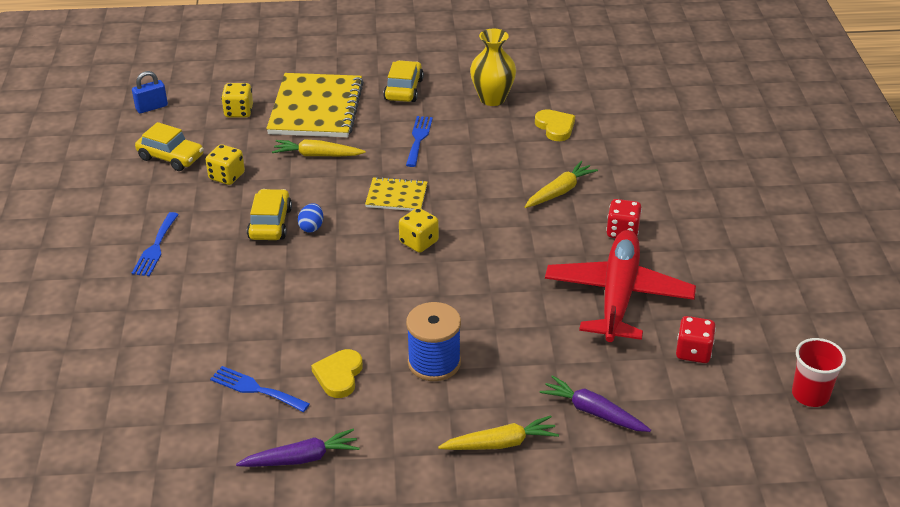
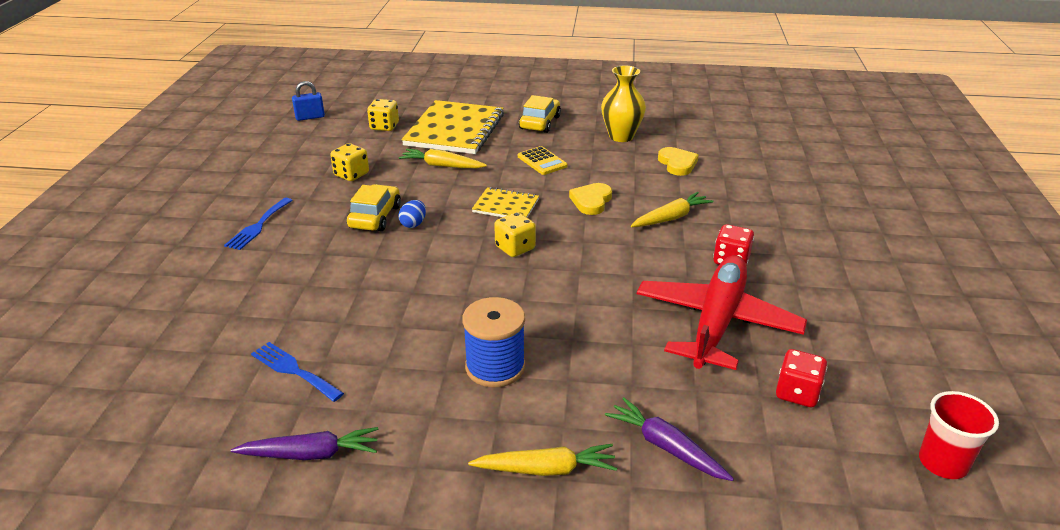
camera: 10 degrees right, 5 degrees down
yellow car [135,122,204,171] -> none
yellow heart [311,349,363,398] -> yellow heart moved to [569,183,612,215]
blue fork [406,116,433,167] -> yellow calculator [518,146,568,175]

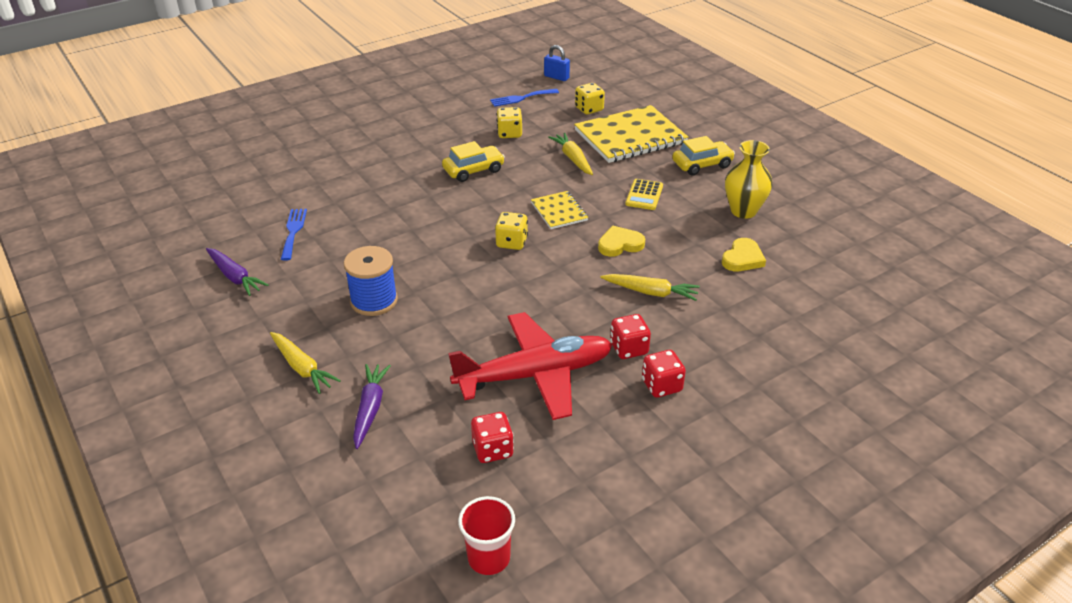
camera: 50 degrees right, 5 degrees up
blue fork [224,198,293,250] -> blue fork moved to [490,89,559,107]
blue egg [399,200,426,228] -> none
none -> red dice [642,350,686,398]

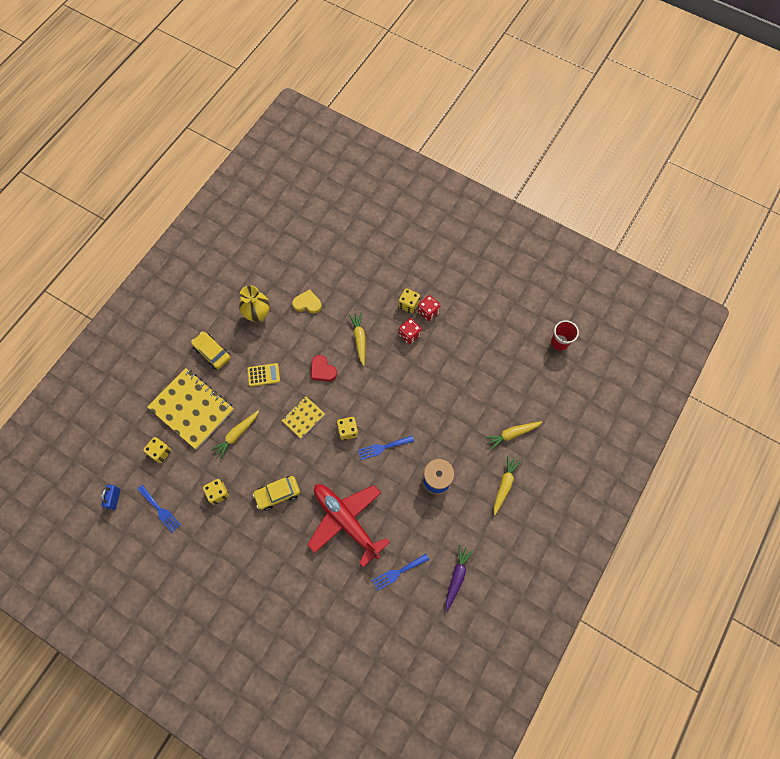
camera: 115 degrees left, 30 degrees up
purple carrot [353,364,391,449] -> yellow carrot [485,421,542,450]
yellow car [442,141,505,182] -> yellow car turned 60 degrees counterclockwise [253,476,300,511]
red plane [448,312,612,420] -> red plane moved to [307,484,390,567]
red dice [471,412,514,463] -> none
yellow heart [598,226,645,257] -> red heart [311,355,337,382]
none -> blue fork [358,436,414,460]
none -> yellow dice [398,288,420,314]

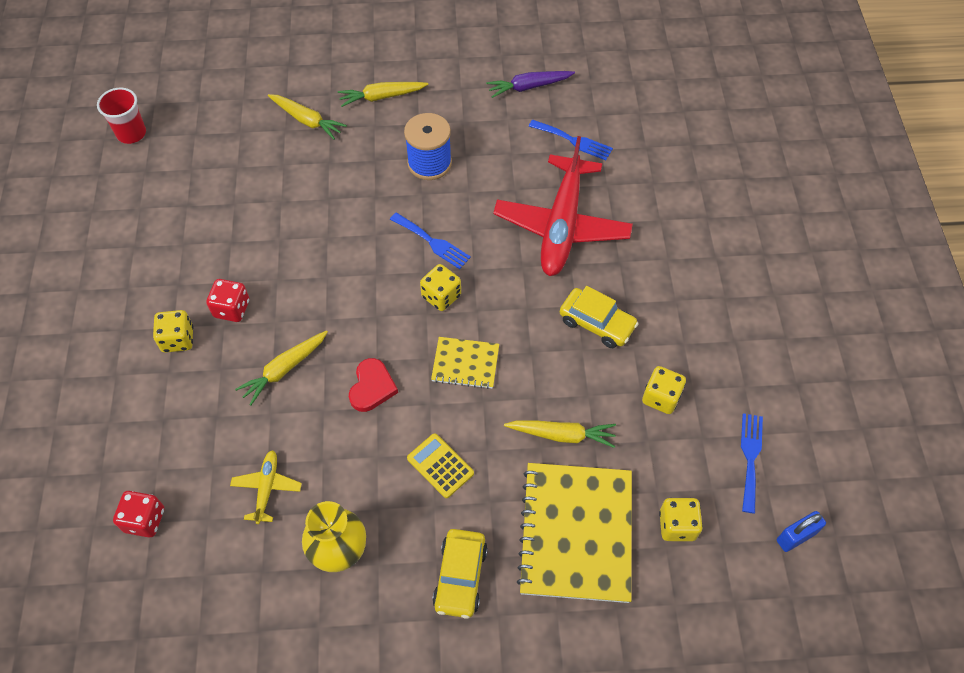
camera: 125 degrees left, 10 degrees down
yellow heart [292,289,322,314] -> yellow plane [230,450,302,524]
red dice [418,295,440,321] -> red dice moved to [113,491,164,537]

